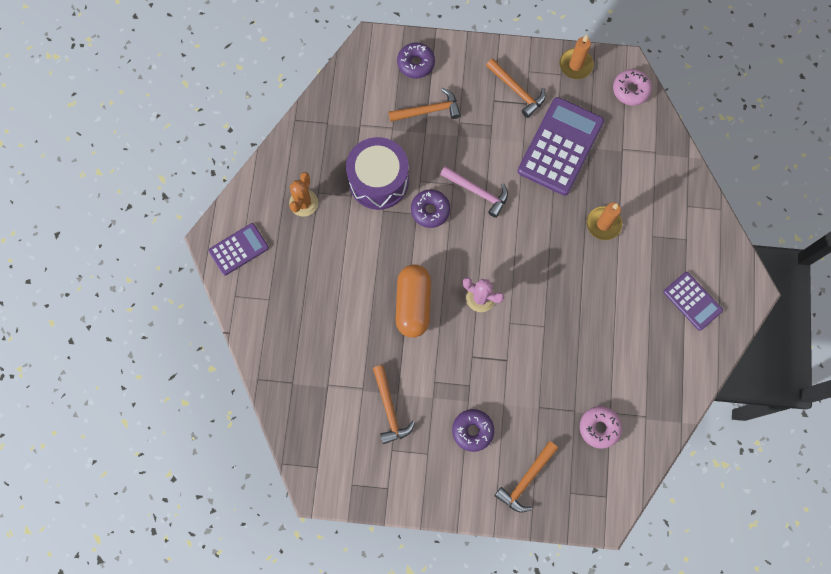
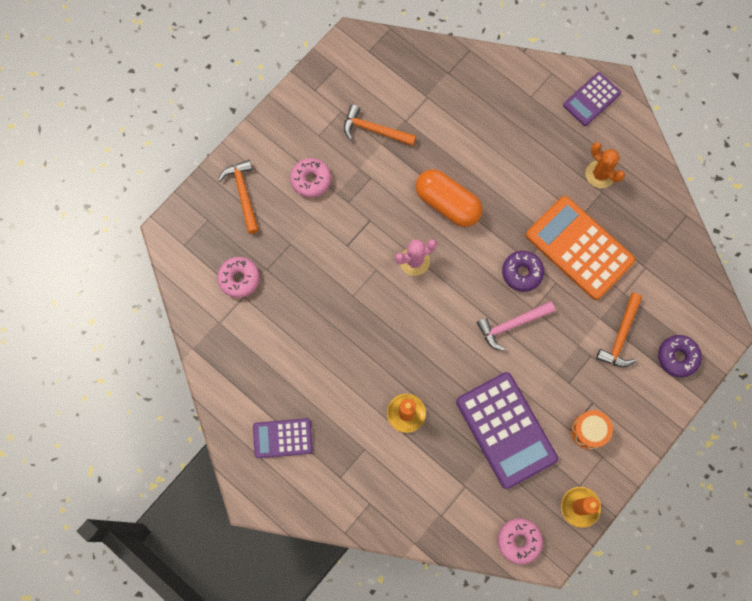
camera: 125 degrees right, 0 degrees up
purple calculator [208,223,269,275] -> purple calculator turned 45 degrees clockwise [563,72,621,126]
purple drum [346,137,409,210] -> orange calculator [526,196,635,300]
purple donut [452,409,494,452] -> pink donut [290,158,331,198]
orange hammer [486,58,546,118] -> orange drum [571,410,613,450]

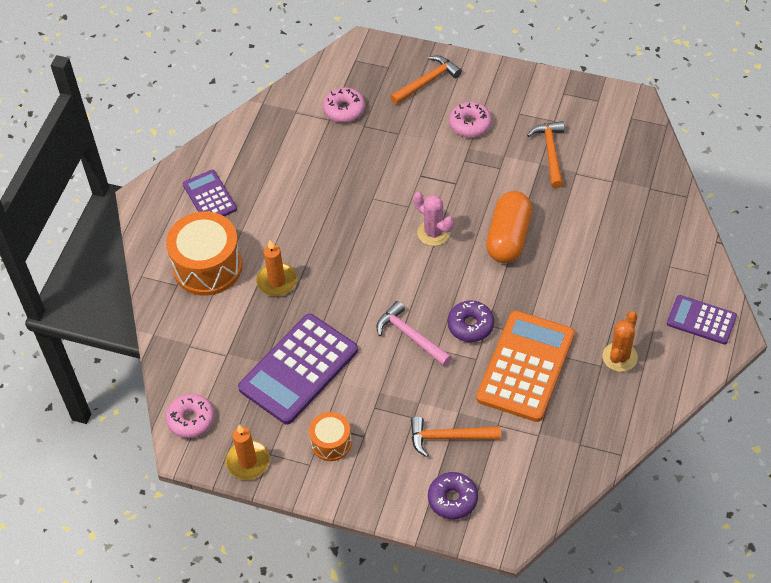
camera: 70 degrees right, 20 degrees down
none -> orange drum [166,211,243,296]

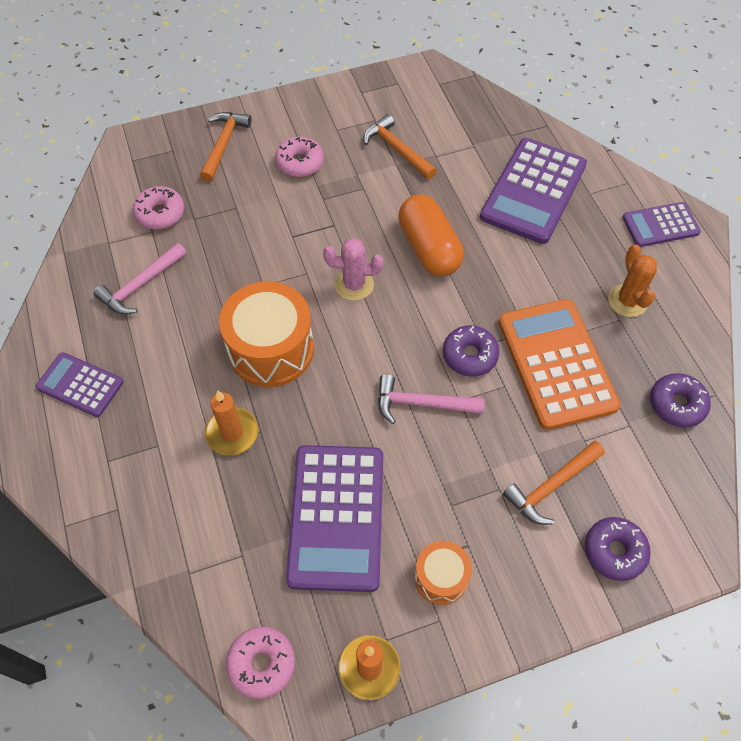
camera: 40 degrees left, 5 degrees up
orange drum [166,211,243,296] -> orange drum moved to [219,281,314,387]
none -> pink hammer [94,243,186,314]
none -> purple calculator [480,138,587,244]
none -> purple donut [650,373,711,428]

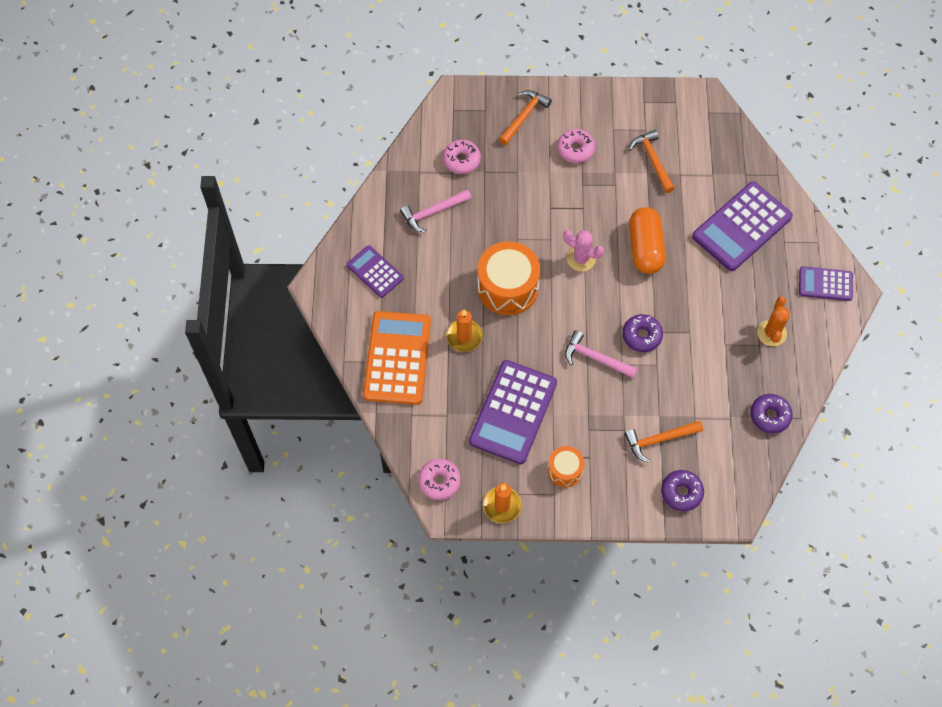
camera: 20 degrees right, 5 degrees up
orange calculator [498,299,621,430] -> orange calculator moved to [363,311,431,405]

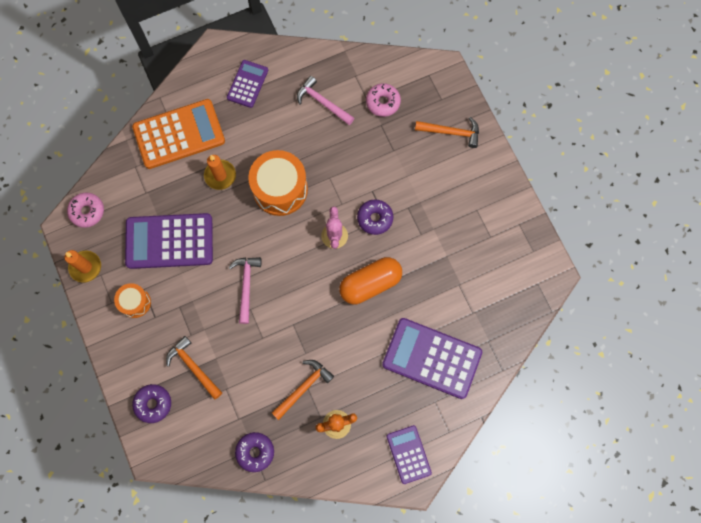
camera: 65 degrees right, 10 degrees up
pink donut [557,129,595,163] -> none
purple donut [622,314,663,352] -> purple donut moved to [357,199,393,235]
orange hammer [629,130,675,193] -> orange hammer moved to [272,360,334,420]

